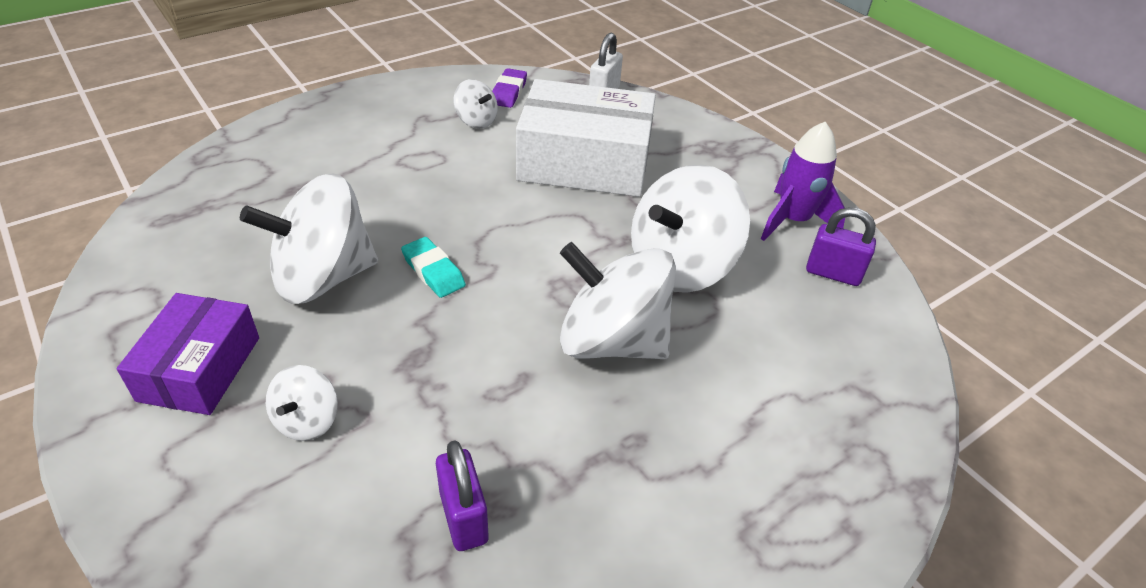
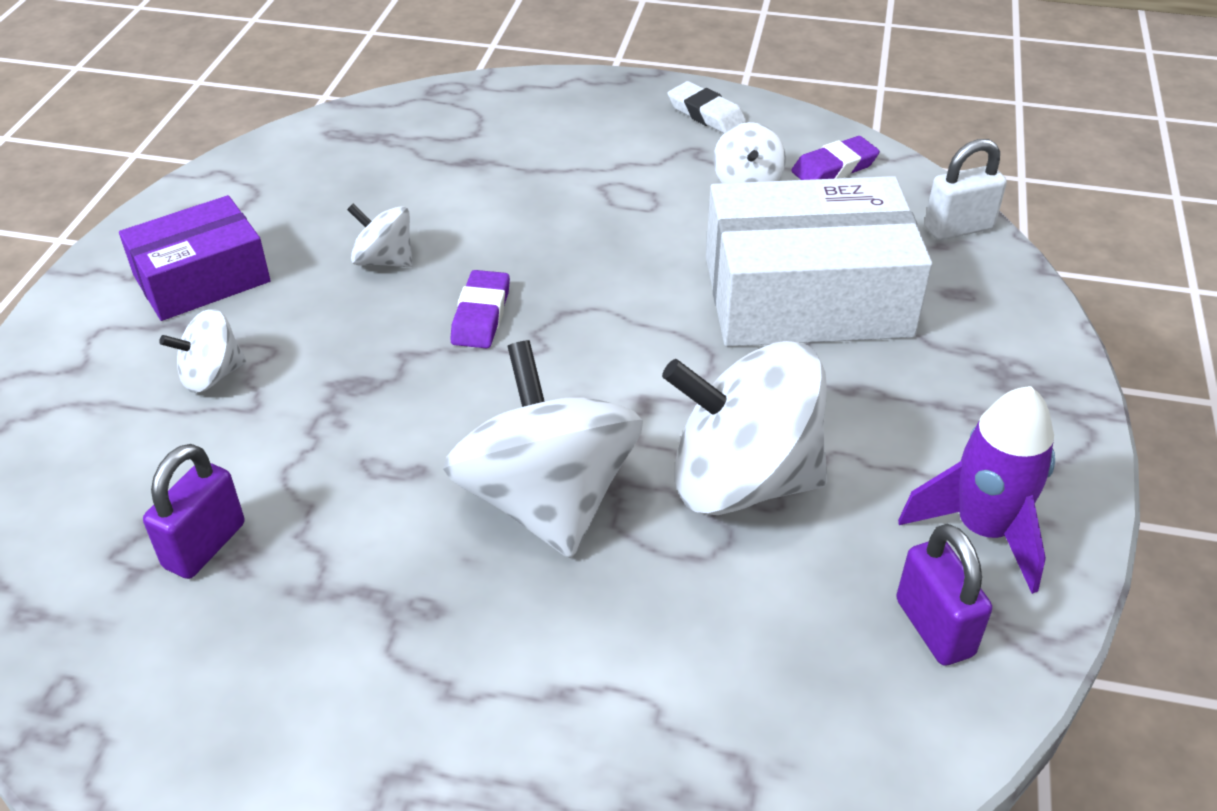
camera: 50 degrees right, 0 degrees up
white spinning top [240,173,378,304] -> white spinning top [347,204,413,267], size x0.48
turquoise eraser [401,237,466,298] -> purple eraser [450,270,510,348]
white box [516,79,656,197] -> white box turned 60 degrees counterclockwise [706,176,933,347]
none -> white eraser [668,81,746,133]

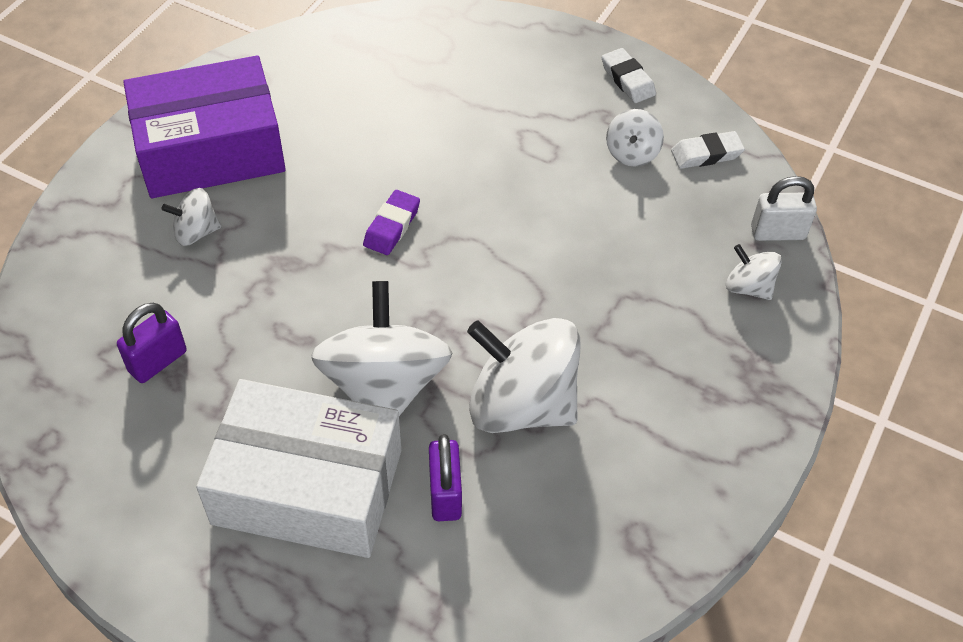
camera: 15 degrees right, 10 degrees up
purple box [119,195,271,321] -> purple box [123,55,286,198], size x1.63
white spinning top [347,204,413,267] -> white spinning top moved to [726,244,782,300]
white box [706,176,933,347] -> white box moved to [196,379,401,558]
purple eraser [791,136,880,180] -> white eraser [671,131,745,169]
purple padlock [896,523,992,666] -> purple padlock moved to [429,434,462,521]
purple rocket [898,386,1055,594] -> none

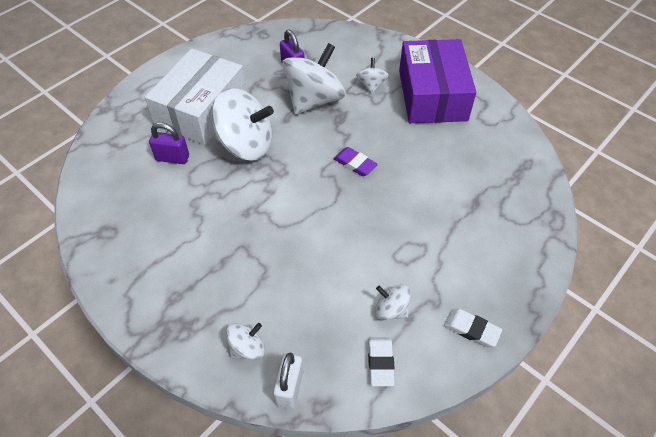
camera: 105 degrees right, 0 degrees up
white spinning top [467,318,581,433] -> white spinning top moved to [282,43,345,114]
white eraser [602,48,656,103] -> white eraser turned 45 degrees clockwise [444,309,502,347]

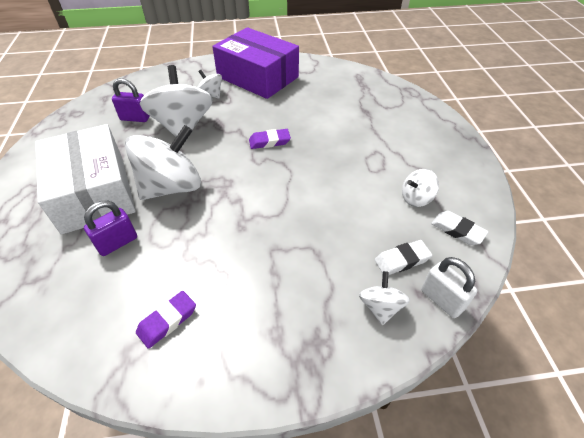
camera: 50 degrees left, 5 degrees down
white eraser [444,309,502,347] -> white eraser moved to [375,240,433,275]
none -> purple eraser [136,291,196,349]

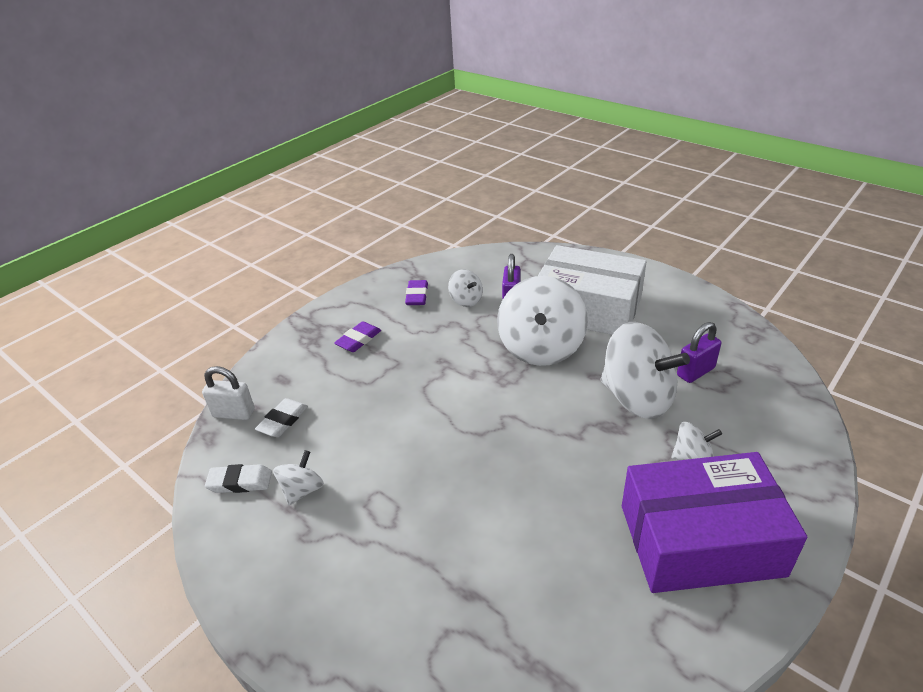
camera: 140 degrees right, 10 degrees down
purple eraser [249,129,291,149] -> purple eraser moved to [334,321,381,352]
white spinning top [359,271,410,325] -> white spinning top moved to [448,269,483,307]

